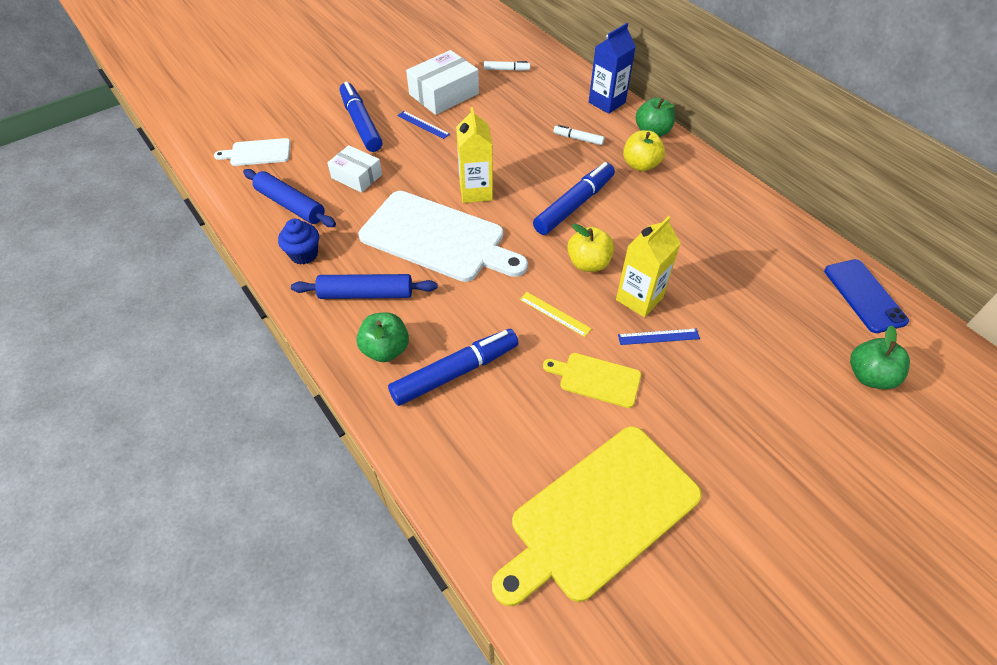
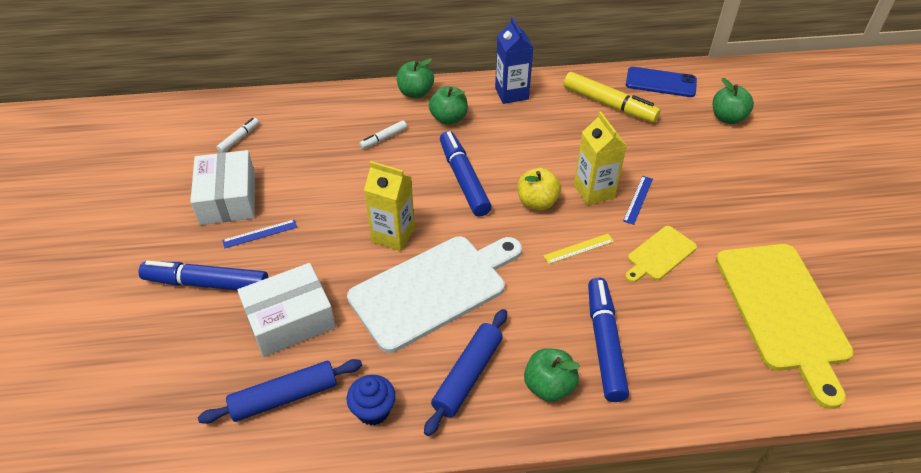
camera: 60 degrees left, 5 degrees down
white cutting board [214,138,291,166] -> none
white box [327,145,382,193] -> white box [237,263,336,357], size x1.55
blue carton [589,23,636,114] -> blue carton moved to [495,17,533,104]
yellow apple [623,130,665,171] -> green apple [429,86,468,125]
none -> yellow marker [563,72,660,123]

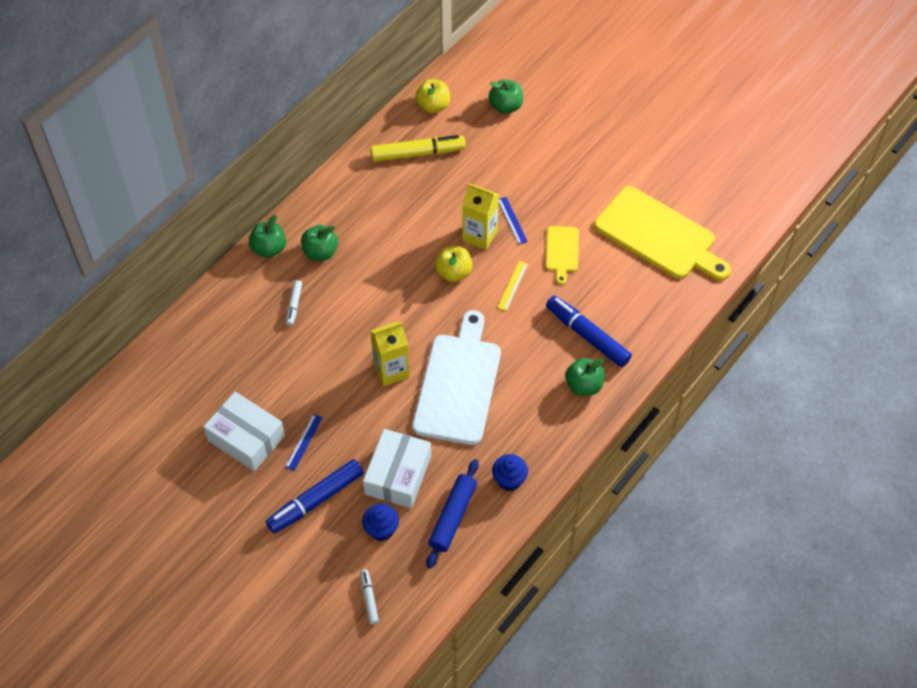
camera: 45 degrees left, 10 degrees up
white marker [216,118,259,153] -> white marker moved to [360,569,379,624]
blue rolling pin [424,309,507,436] -> none
blue marker [440,131,492,217] -> none
blue carton [495,17,533,104] -> none
blue phone [626,67,697,97] -> yellow apple [415,79,450,113]
none -> blue cupcake [362,504,399,541]

